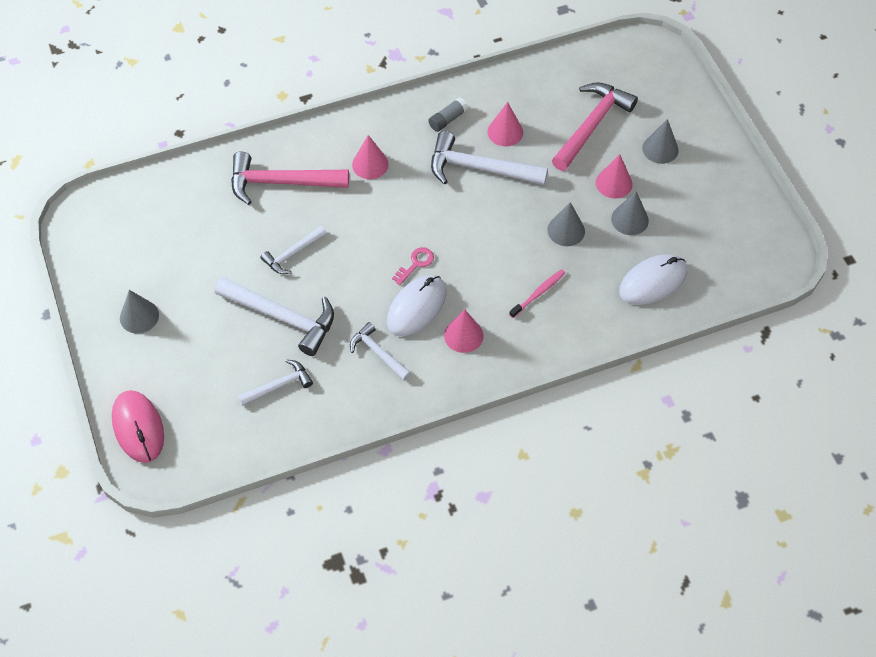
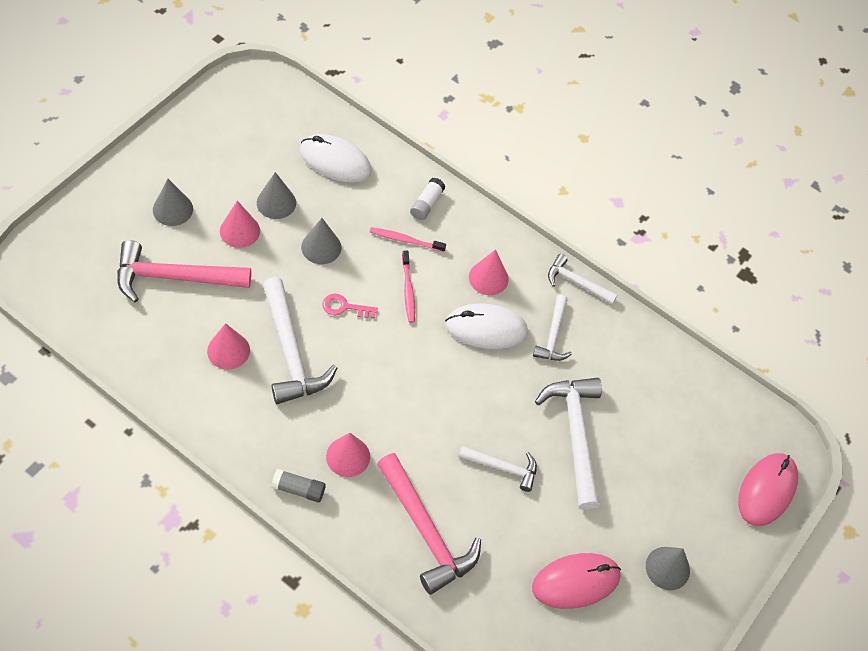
camera: 130 degrees left, 0 degrees up
white hammer [238,359,313,406] -> white hammer moved to [548,254,617,304]
pink key [392,247,434,285] -> pink key moved to [323,294,378,318]
grey glue stick [428,98,468,132] -> grey glue stick moved to [271,469,326,502]
none -> pink toothbrush [402,251,415,323]
none -> white glue stick [410,178,445,220]
none -> pink mouse [532,553,621,609]

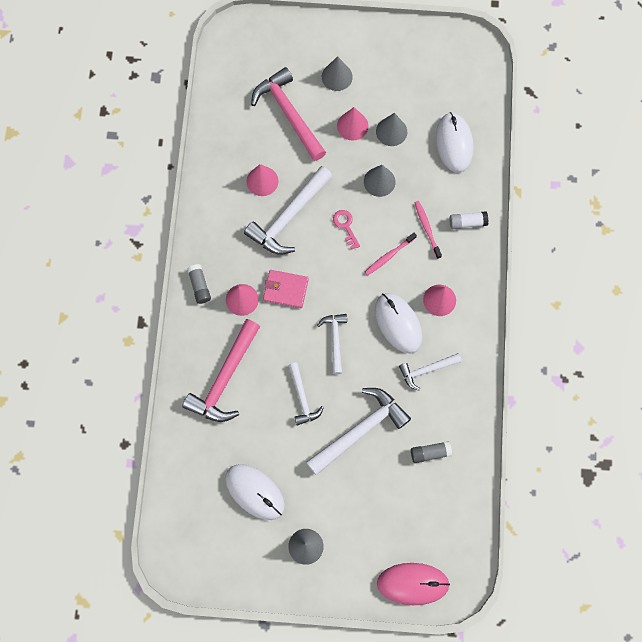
camera: 65 degrees right, 15 degrees up
pink mouse [532,553,621,609] -> white mouse [225,464,285,520]
white hammer [548,254,617,304] -> white hammer moved to [317,314,347,374]
none -> pink wallet [263,270,309,308]
none -> grey glue stick [411,441,452,463]

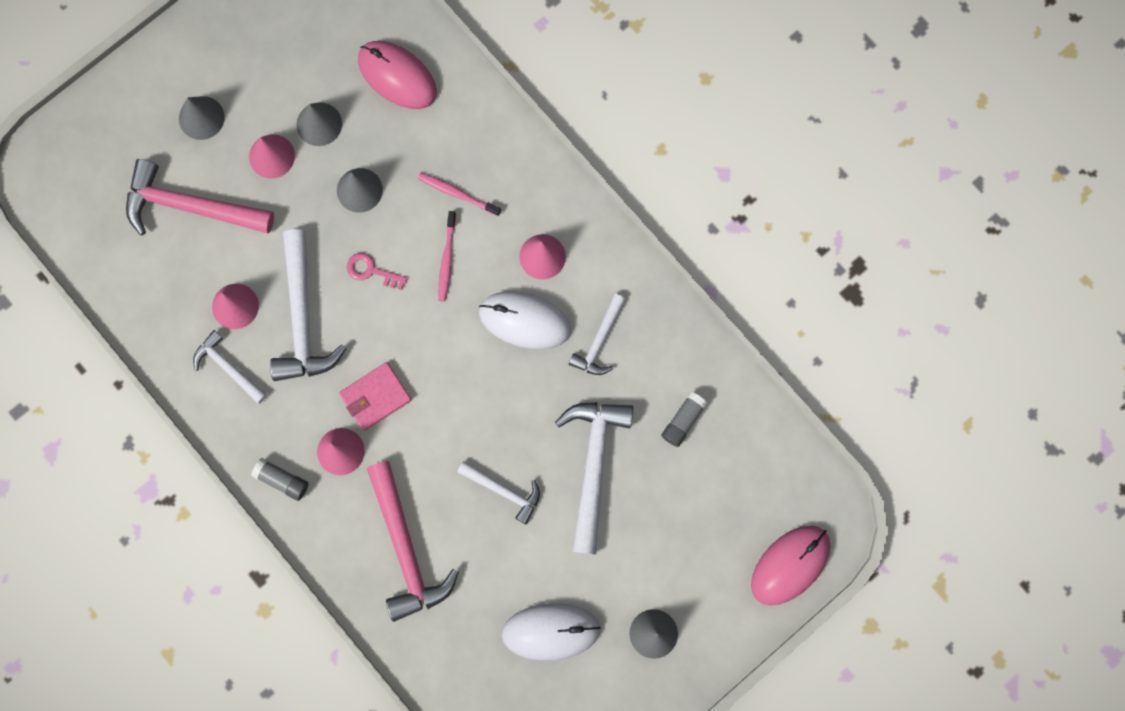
camera: 45 degrees left, 5 degrees up
white hammer [317,314,347,374] -> white hammer moved to [193,330,267,404]
white mouse [436,112,474,173] -> pink mouse [358,41,437,109]
white glue stick [449,211,488,229] -> none

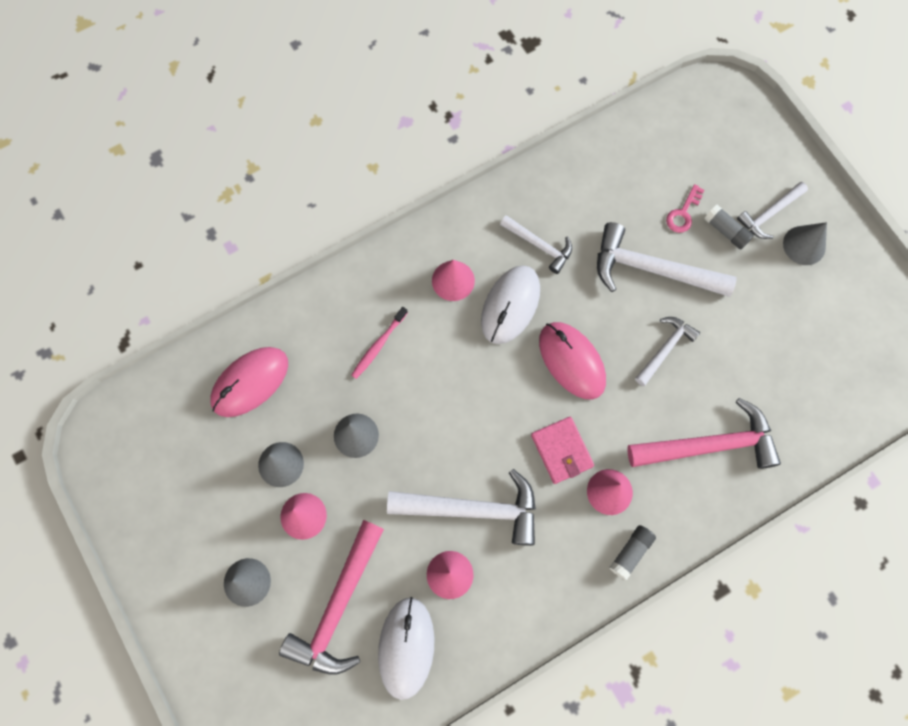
camera: 80 degrees left, 5 degrees down
white hammer [193,330,267,404] -> white hammer moved to [737,182,808,239]
pink key [347,253,408,290] -> pink key moved to [666,184,704,233]
pink toothbrush [438,211,456,302] -> none
white mouse [502,603,601,661] -> white mouse moved to [378,597,435,700]
grey glue stick [661,392,708,447] -> grey glue stick moved to [704,205,754,249]
pink mouse [751,525,831,605] -> pink mouse moved to [539,322,606,399]

